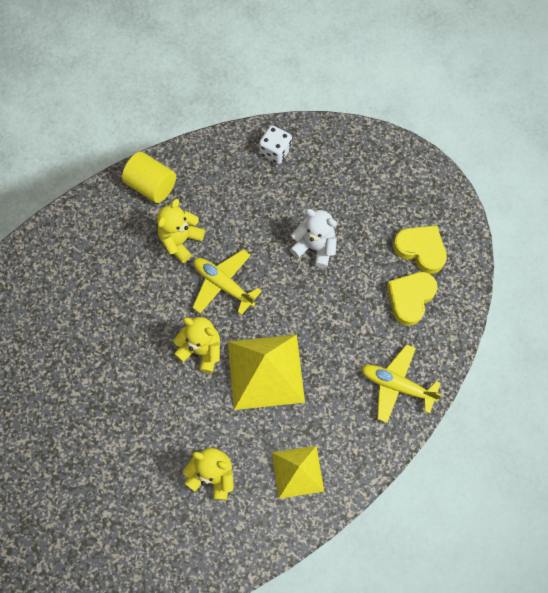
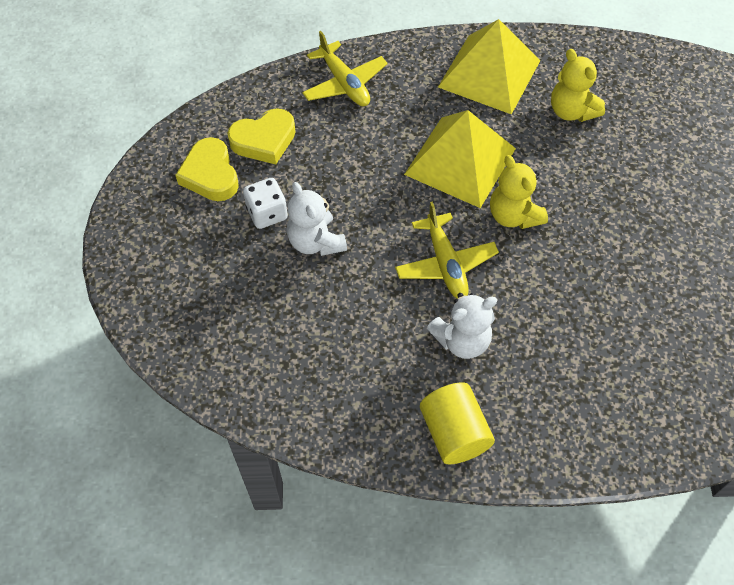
camera: 145 degrees left, 10 degrees down
yellow teddy bear [157,199,205,263] -> white teddy bear [427,293,497,359]
white dice [259,125,292,164] -> white dice moved to [243,178,288,229]
yellow pyramid [272,446,324,499] -> yellow pyramid [438,19,540,115], size x1.61

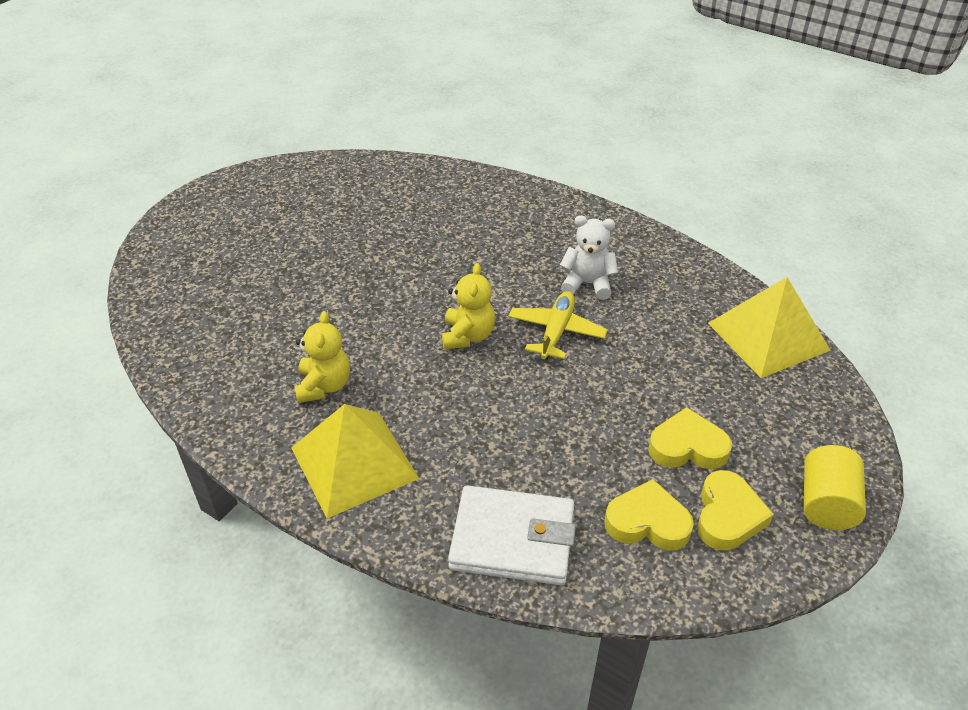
camera: 145 degrees left, 15 degrees down
white dice [243,178,288,229] -> yellow heart [648,407,732,469]
white teddy bear [287,182,347,256] -> none
yellow plane [302,31,388,106] -> white wallet [448,486,576,585]
yellow pyramid [404,110,516,208] -> yellow pyramid moved to [708,277,831,378]
yellow cylinder [420,382,495,464] -> yellow cylinder moved to [804,445,866,530]

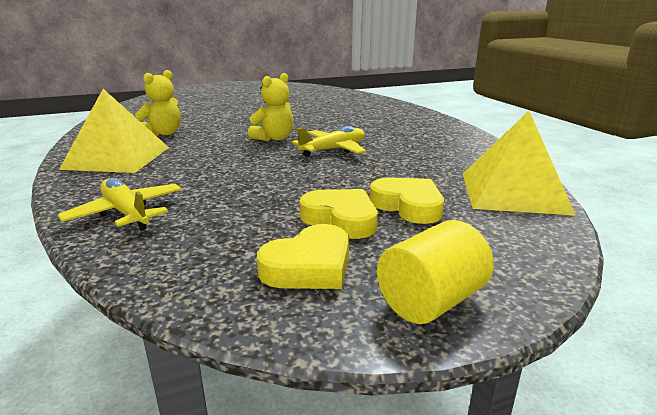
camera: 35 degrees right, 20 degrees down
white wallet [448,486,576,585] -> yellow plane [58,178,182,231]
white teddy bear [560,215,618,300] -> none
yellow heart [604,479,694,550] -> yellow heart moved to [369,177,444,224]

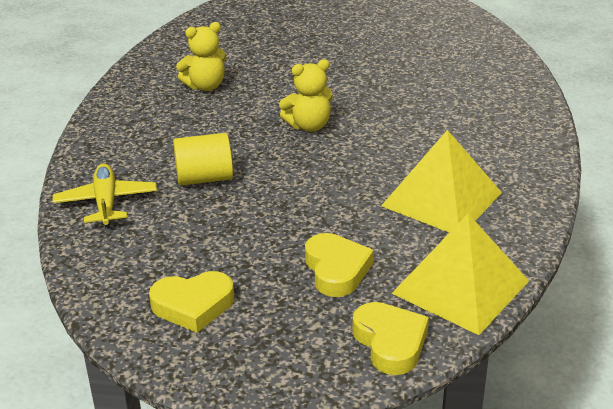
camera: 30 degrees right, 10 degrees up
yellow pyramid [59,89,169,173] -> yellow pyramid moved to [381,130,502,233]
yellow plane [292,126,366,157] -> none
yellow heart [299,189,378,239] -> yellow heart moved to [352,302,429,375]
yellow cylinder [377,220,494,324] -> yellow cylinder moved to [173,133,233,186]

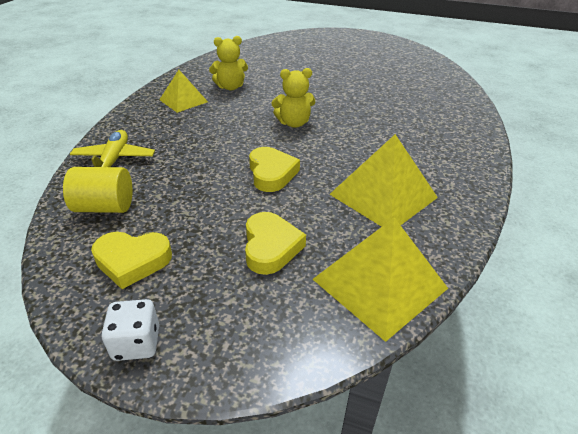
camera: 10 degrees right, 5 degrees up
yellow cylinder [173,133,233,186] -> yellow cylinder moved to [63,167,133,213]
yellow heart [352,302,429,375] -> yellow heart moved to [249,147,300,192]
none -> white dice [101,299,159,361]
none -> yellow pyramid [159,70,208,113]

